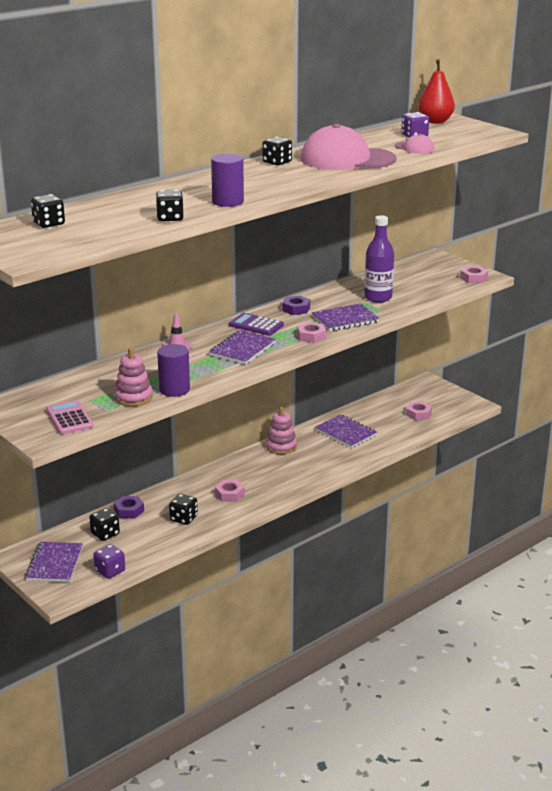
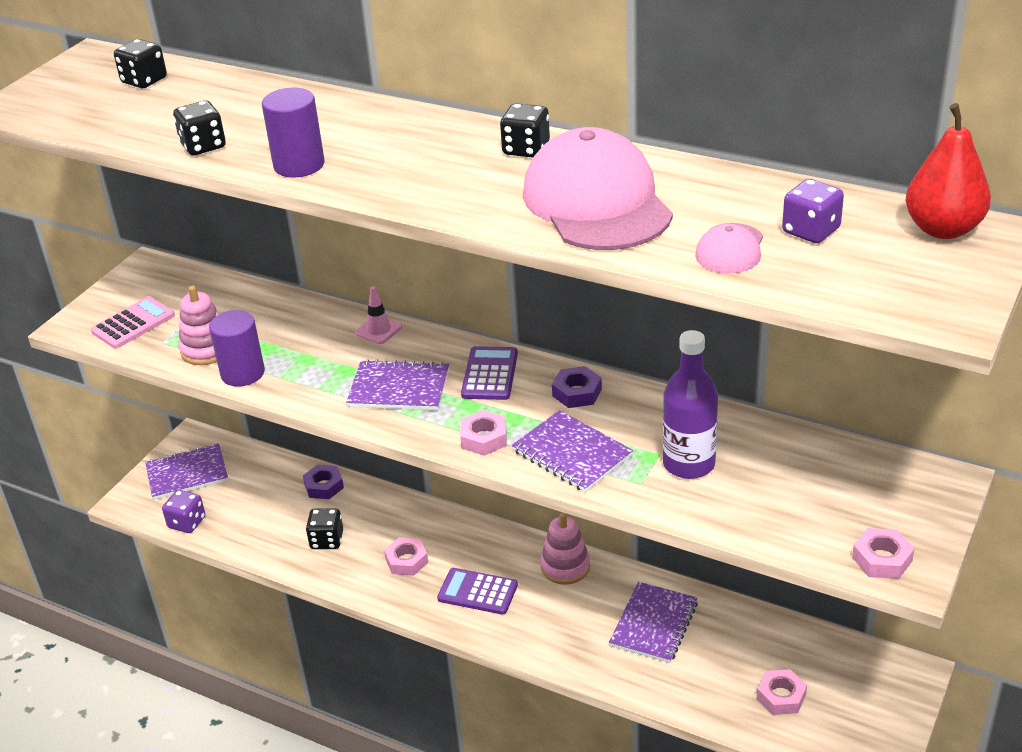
camera: 70 degrees right, 10 degrees up
black dice [90,508,120,541] -> none
none -> purple calculator [437,568,518,615]

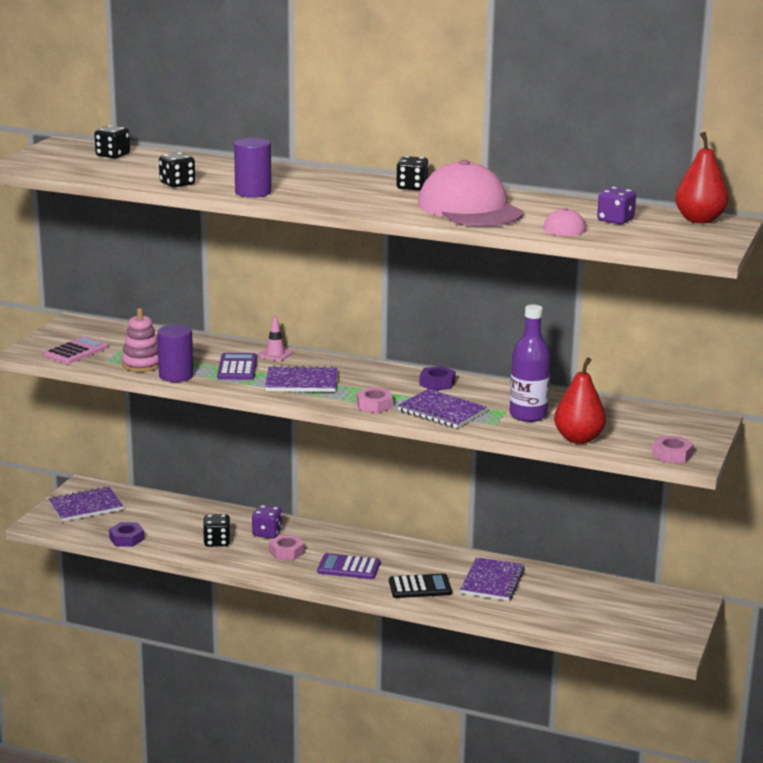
camera: 10 degrees left, 15 degrees down
purple dice [162,490,205,533] -> purple dice moved to [252,505,282,539]
purple nut [303,465,344,499] -> purple nut moved to [109,522,144,547]
purple calculator [461,346,518,400] -> purple calculator moved to [217,353,257,380]
pink stacking toy [540,513,590,585] -> none
pink nut [757,669,807,715] -> none
none -> black calculator [389,573,452,598]
none -> red pear [554,357,606,444]

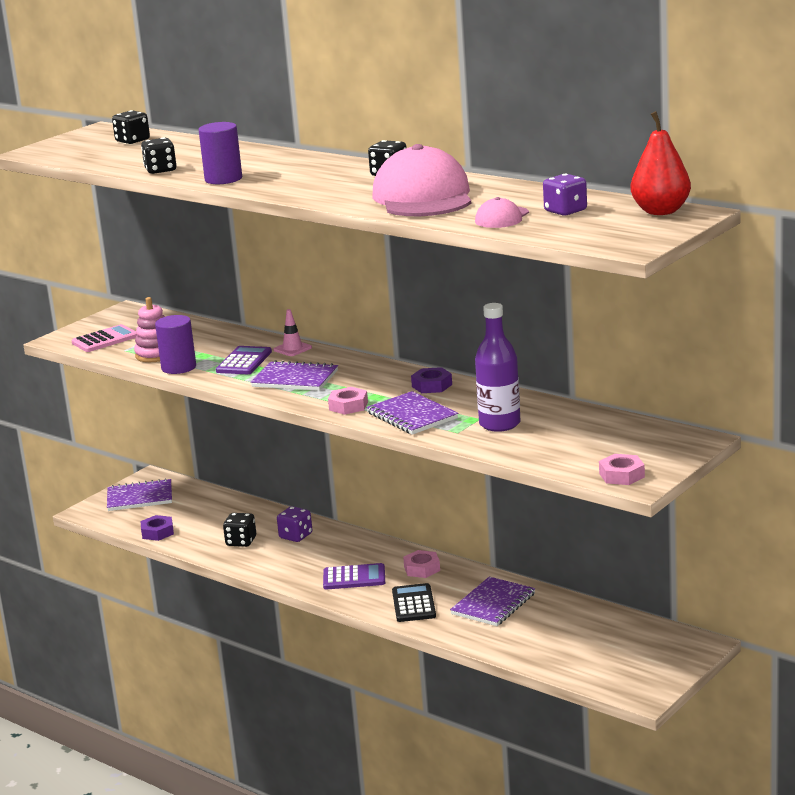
camera: 20 degrees right, 0 degrees up
pink nut [269,535,305,560] -> pink nut moved to [403,550,440,578]
purple calculator [317,553,380,579] -> purple calculator turned 150 degrees clockwise [323,563,385,590]
black calculator [389,573,452,598] -> black calculator turned 105 degrees counterclockwise [392,583,436,622]
red pear [554,357,606,444] -> none

